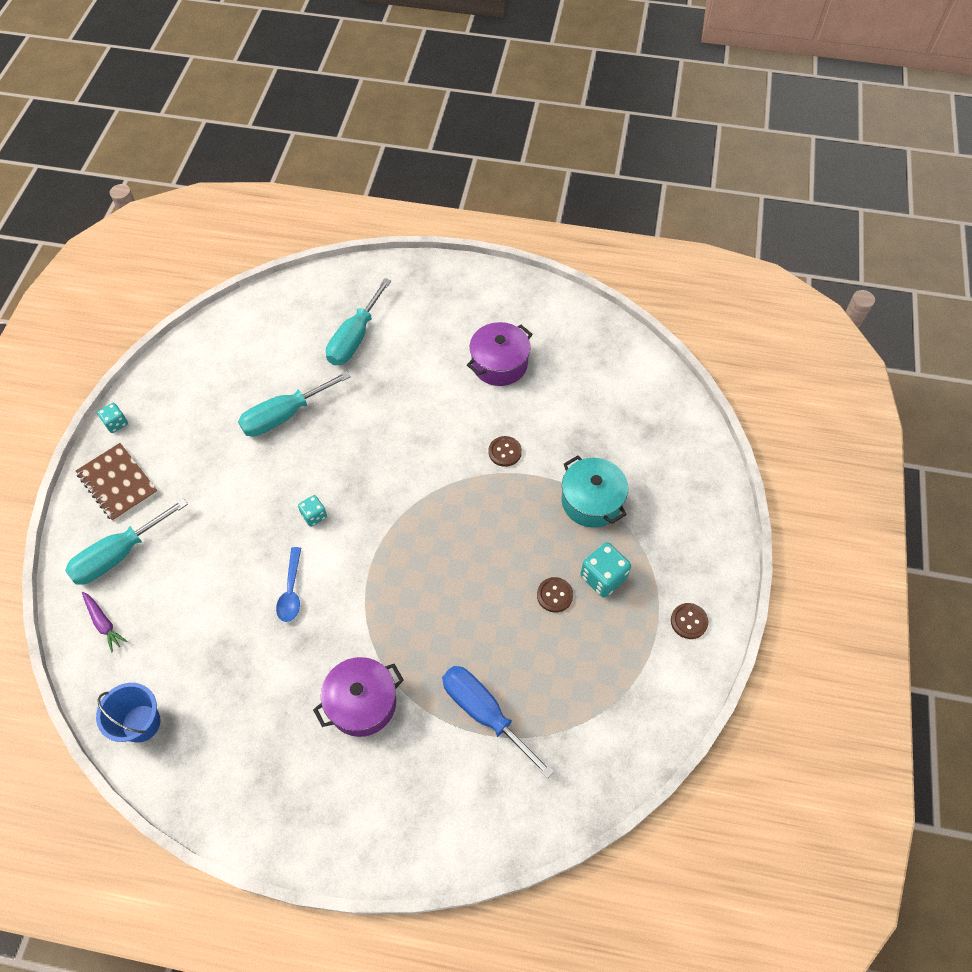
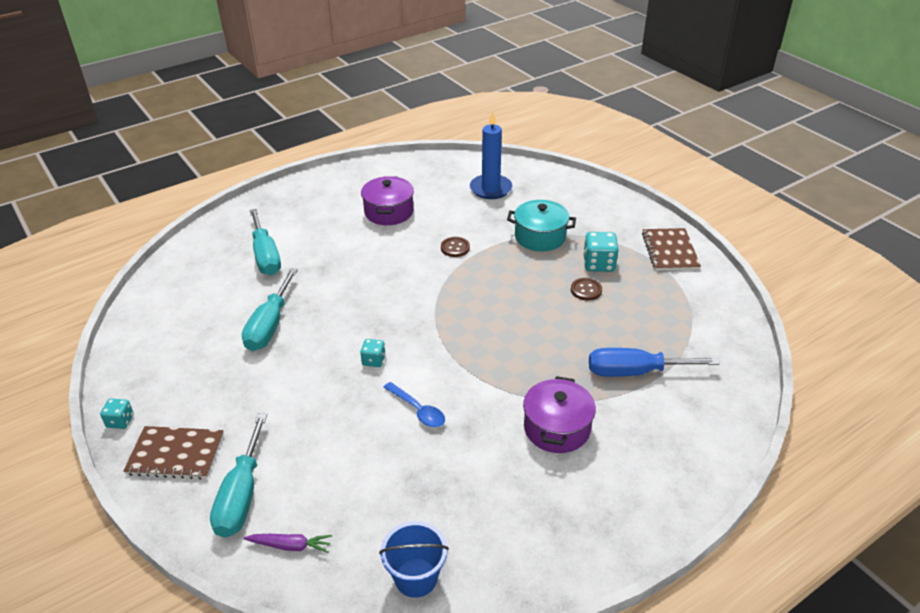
camera: 45 degrees left, 20 degrees down
brown button [671,603,708,639] -> brown notebook [642,228,701,271]
none -> blue candle [470,110,512,199]

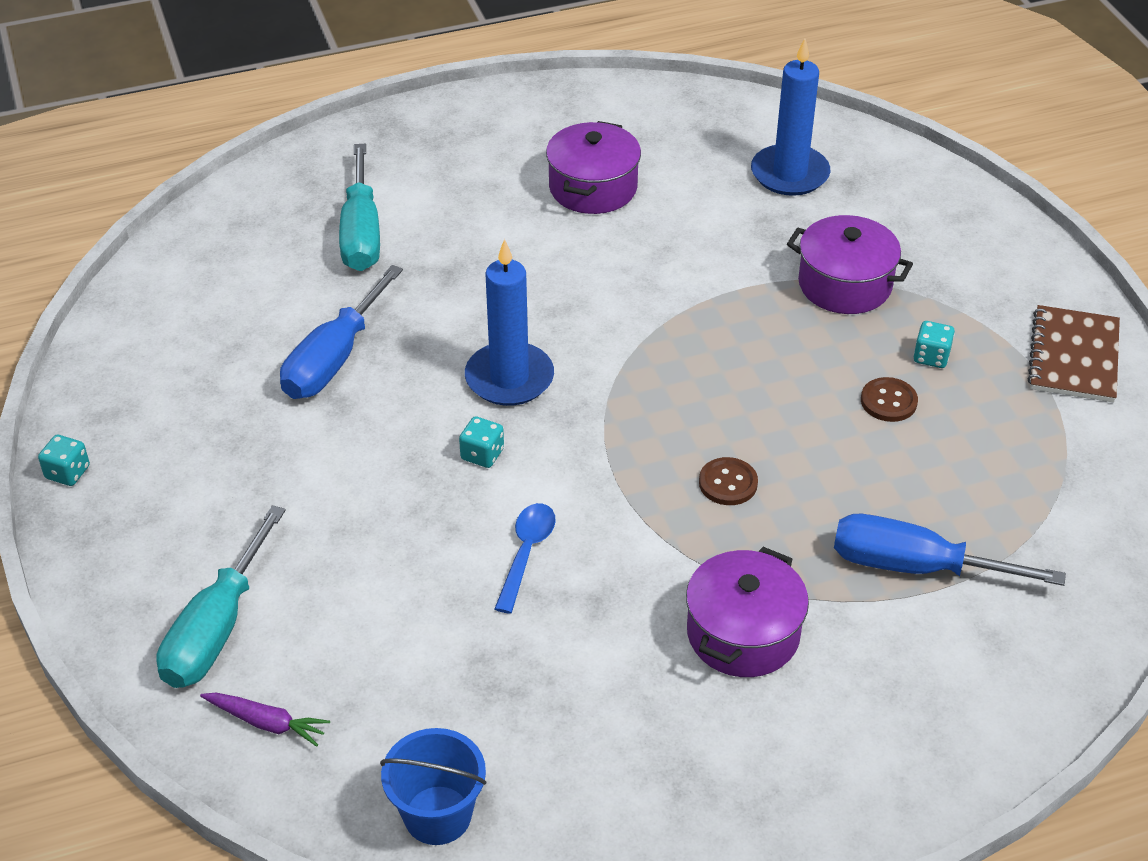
camera: 15 degrees right, 5 degrees up
brown notebook [123,426,224,480] -> none
turquoise screwdriver [242,268,298,351] -> blue screwdriver [280,265,403,399]
blue spoon [383,382,445,427] -> blue spoon turned 135 degrees counterclockwise [495,503,556,614]
brown button [441,237,470,257] -> brown button moved to [699,457,758,505]
turquoise pot [507,200,576,251] -> purple pot [787,215,913,314]
turquoise dice [583,232,618,272] -> turquoise dice [914,321,955,368], size x0.60
none -> blue candle [465,239,554,406]

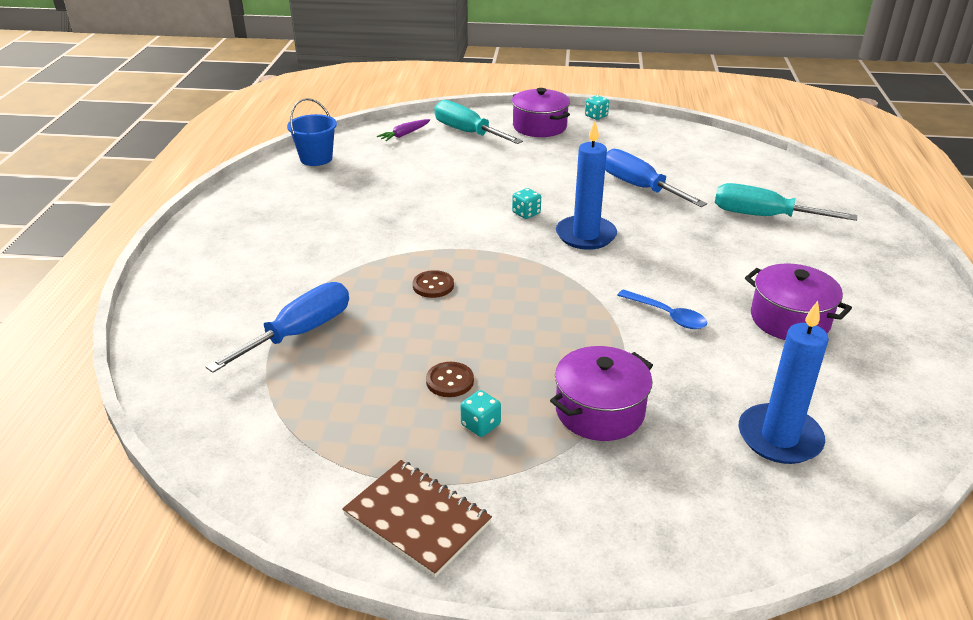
camera: 115 degrees right, 10 degrees down
blue spoon [495,503,556,614] -> blue spoon moved to [618,289,707,329]
purple pot [686,547,809,677] -> purple pot moved to [512,88,570,137]

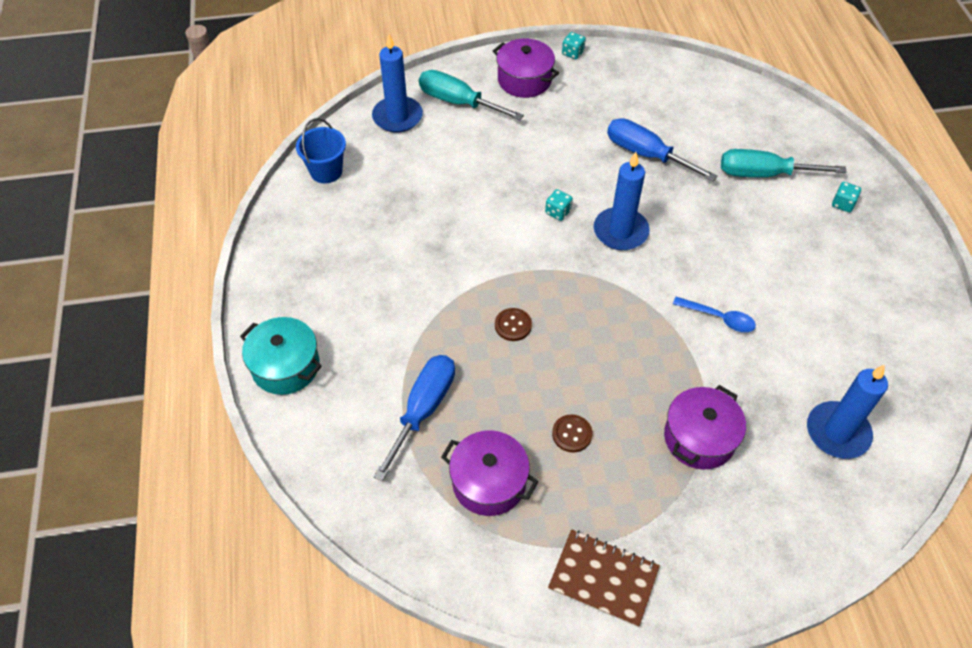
camera: 15 degrees left, 20 degrees up
purple carrot [377,119,430,141] -> blue candle [372,34,423,133]
turquoise dice [460,390,501,437] -> turquoise dice moved to [832,182,861,212]
purple pot [745,263,852,340] -> purple pot moved to [441,430,539,516]
none -> turquoise pot [240,317,322,395]

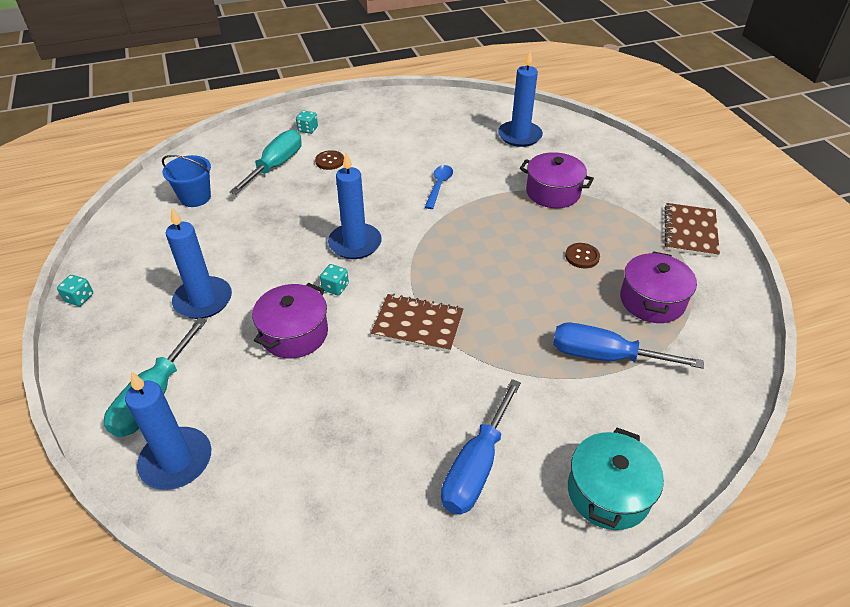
camera: 100 degrees left, 10 degrees down
blue bucket [296,118,346,183] -> blue bucket moved to [162,155,211,207]
purple pot [493,39,559,98] -> purple pot moved to [252,283,328,358]
brown button [495,308,532,341] -> brown button moved to [315,150,344,170]
blue screwdriver [607,118,718,181] -> blue screwdriver moved to [441,379,521,515]
turquoise screwdriver [721,149,847,178] -> turquoise screwdriver turned 150 degrees counterclockwise [230,130,302,194]
none -> blue candle [166,208,232,319]
none -> brown notebook [371,294,463,352]

